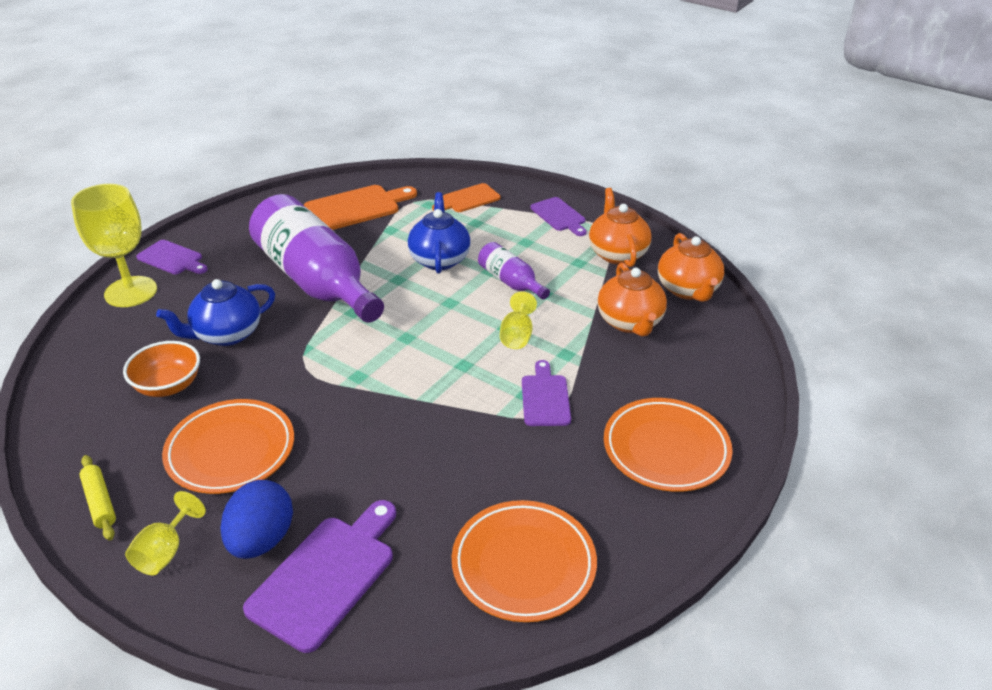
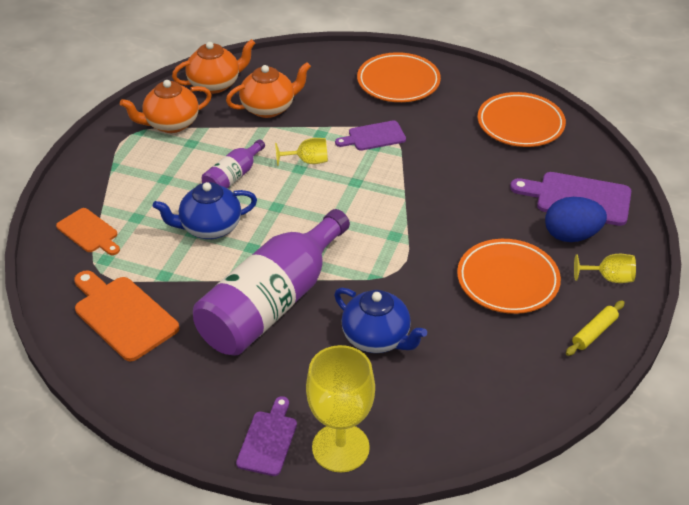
camera: 105 degrees left, 5 degrees up
orange bowl [123,341,200,397] -> none
purple cutting board [531,197,587,236] -> none

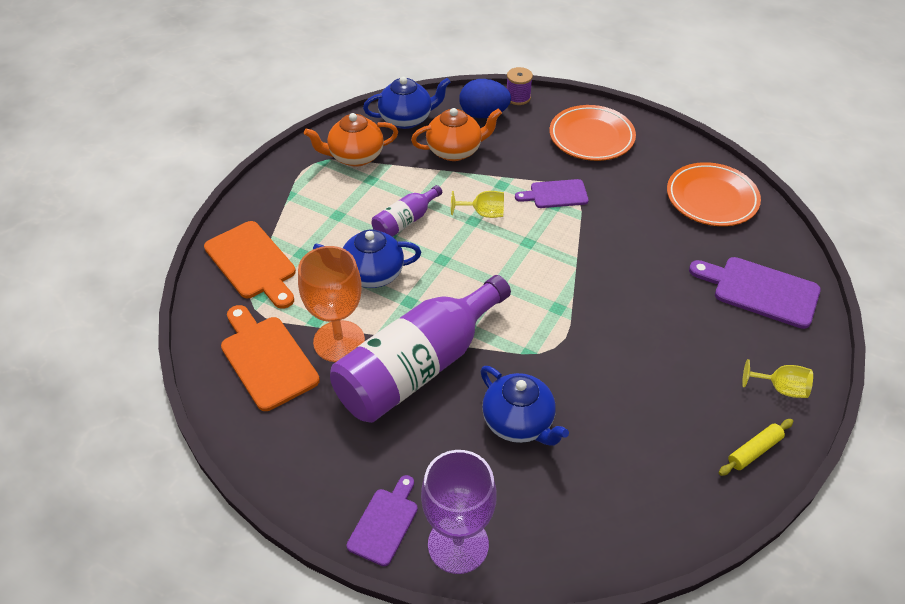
camera: 10 degrees right, 5 degrees up
orange cutting board [56,208,120,255] -> orange cutting board [204,221,296,309], size x1.59
orange teapot [172,39,255,94] -> blue teapot [363,77,451,129]
yellow goblet [306,345,375,472] -> purple goblet [421,450,497,574]
orange plate [457,239,561,314] -> none
blue egg [545,197,607,242] -> blue egg moved to [459,79,511,118]
none -> orange goblet [298,246,365,362]
none -> purple spool [507,67,533,105]

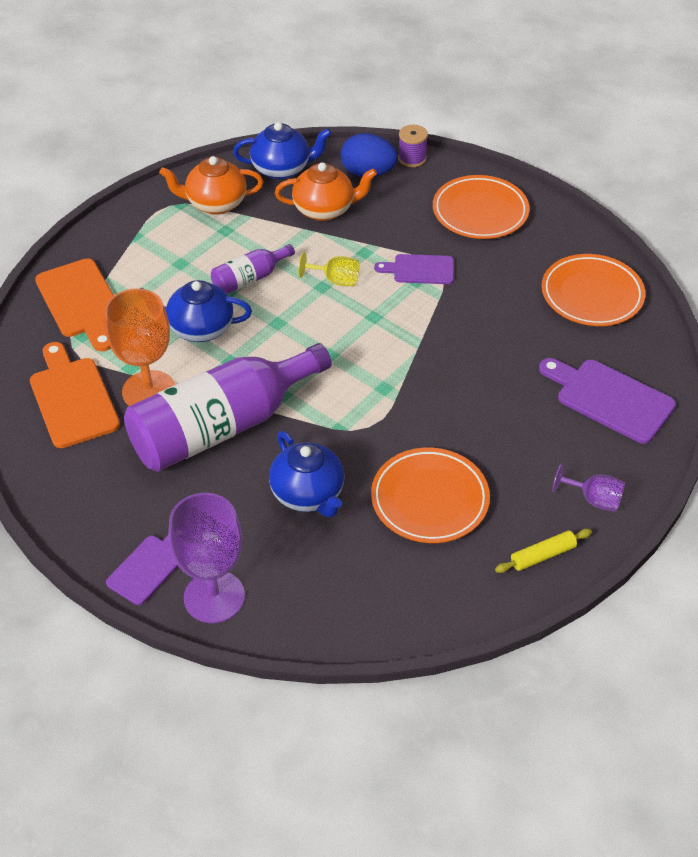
camera: 10 degrees right, 0 degrees up
yellow goblet [742,359,813,398] -> purple goblet [552,463,625,512]
none -> orange plate [371,448,490,543]

